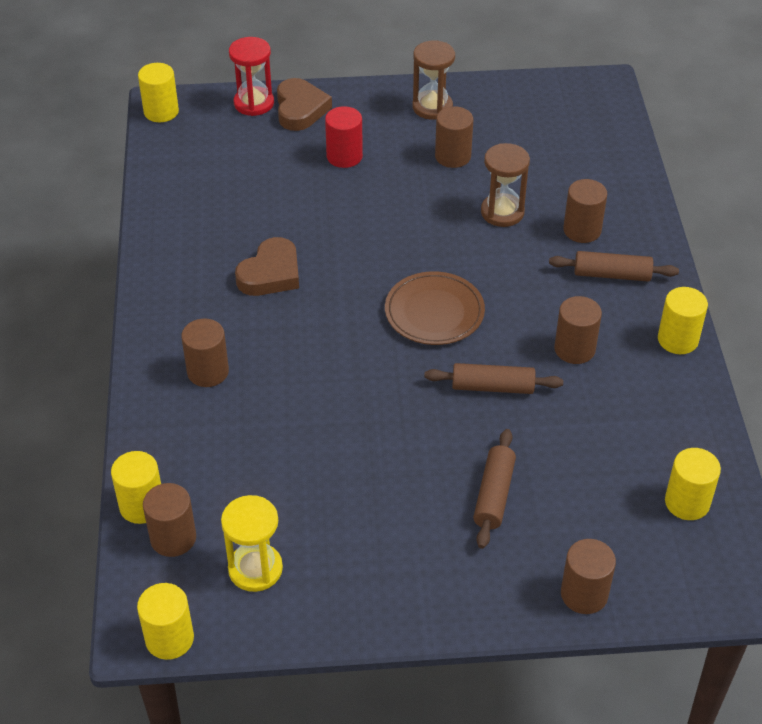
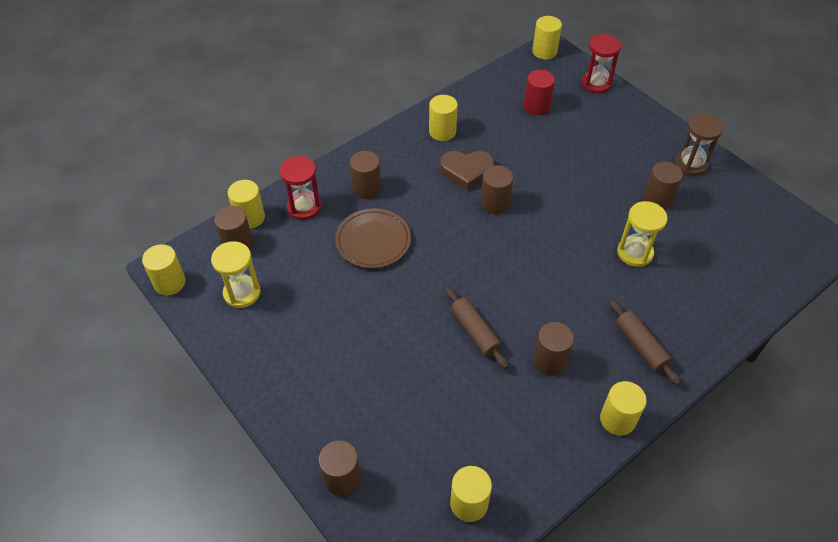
camera: 55 degrees right, 5 degrees up
brown heart [277,78,332,131] -> none
red cylinder [325,106,363,168] -> red cylinder moved to [524,70,555,115]
brown plate [385,271,485,345] -> brown plate moved to [335,209,411,268]
brown rolling pin [473,429,516,549] -> none
brown hourglass [481,143,530,227] -> yellow hourglass [617,201,668,267]
brown cylinder [563,179,607,243] -> brown cylinder moved to [481,165,513,214]
none -> red hourglass [280,156,321,220]
none -> yellow cylinder [429,95,458,141]

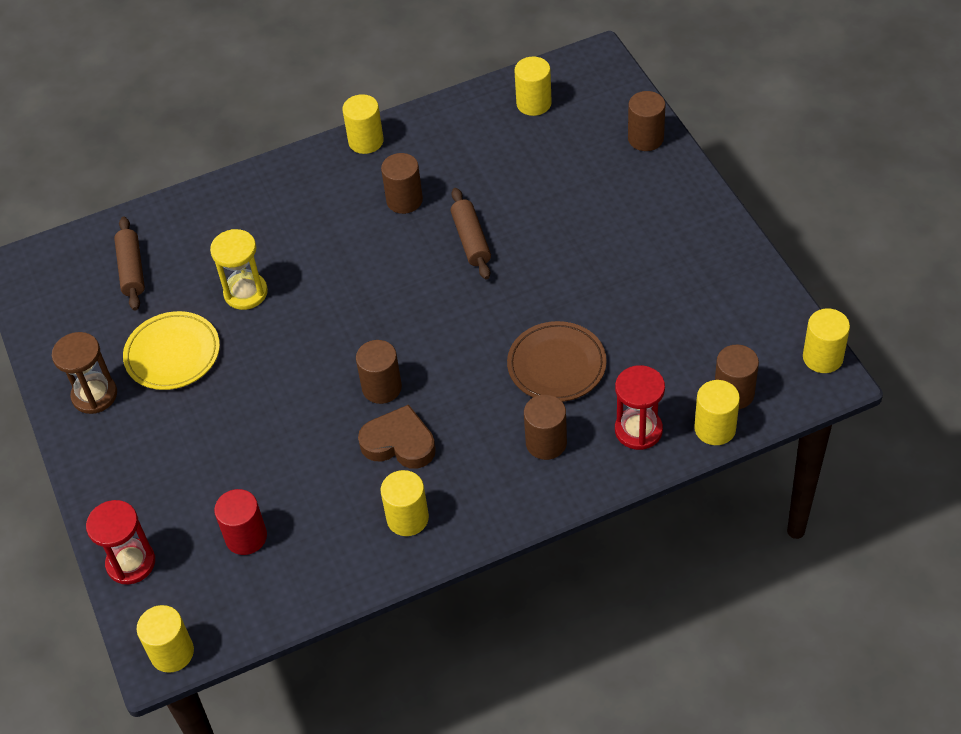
camera: 160 degrees left, 0 degrees up
yellow hourglass [211,241,261,308] -> none
brown rolling pin [609,299,681,385] -> brown rolling pin moved to [114,217,145,311]
brown cylinder [643,161,683,210] -> yellow plate [123,311,220,390]

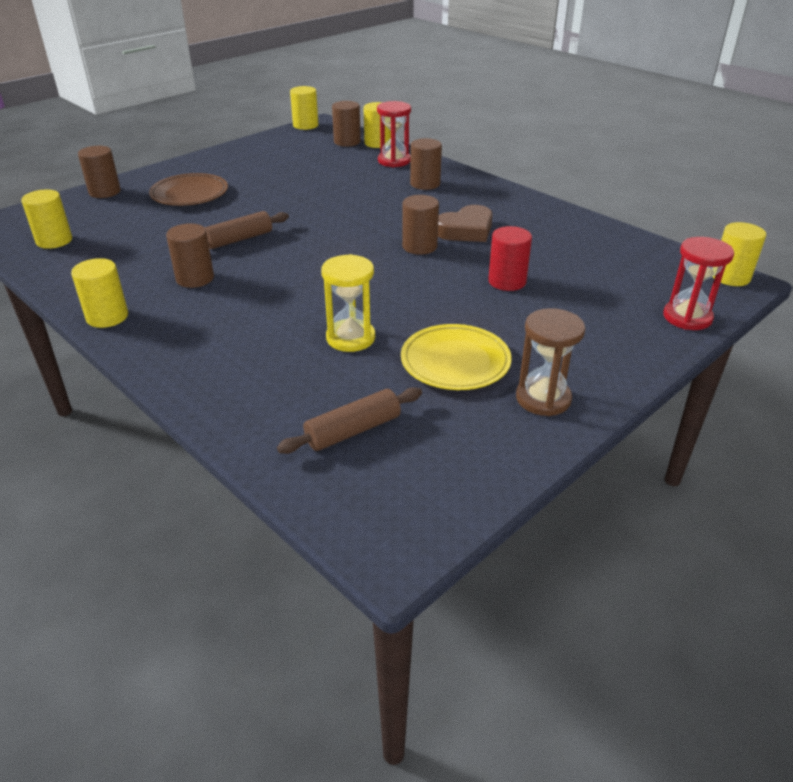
camera: 115 degrees left, 15 degrees down
red cylinder [214,489,267,555] -> red cylinder moved to [488,226,532,291]
brown heart [358,404,436,468] -> brown heart turned 120 degrees counterclockwise [438,205,493,242]
yellow cylinder [381,470,429,536] -> none
brown plate [507,321,607,402] -> brown plate moved to [149,173,228,206]

